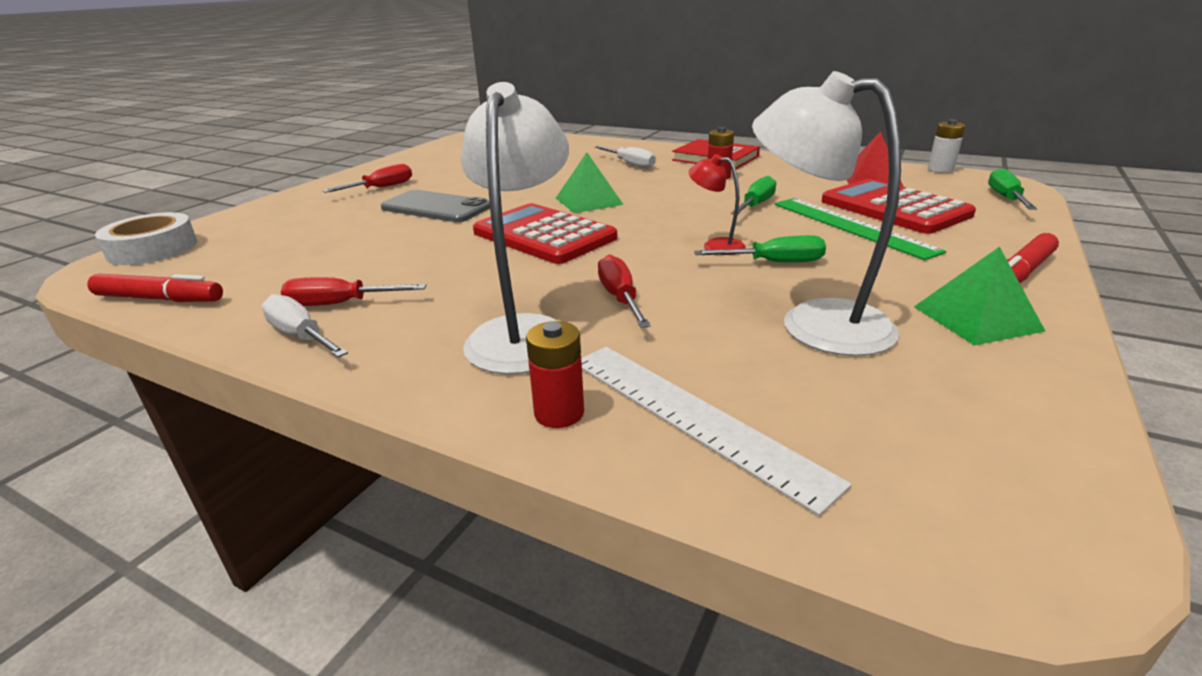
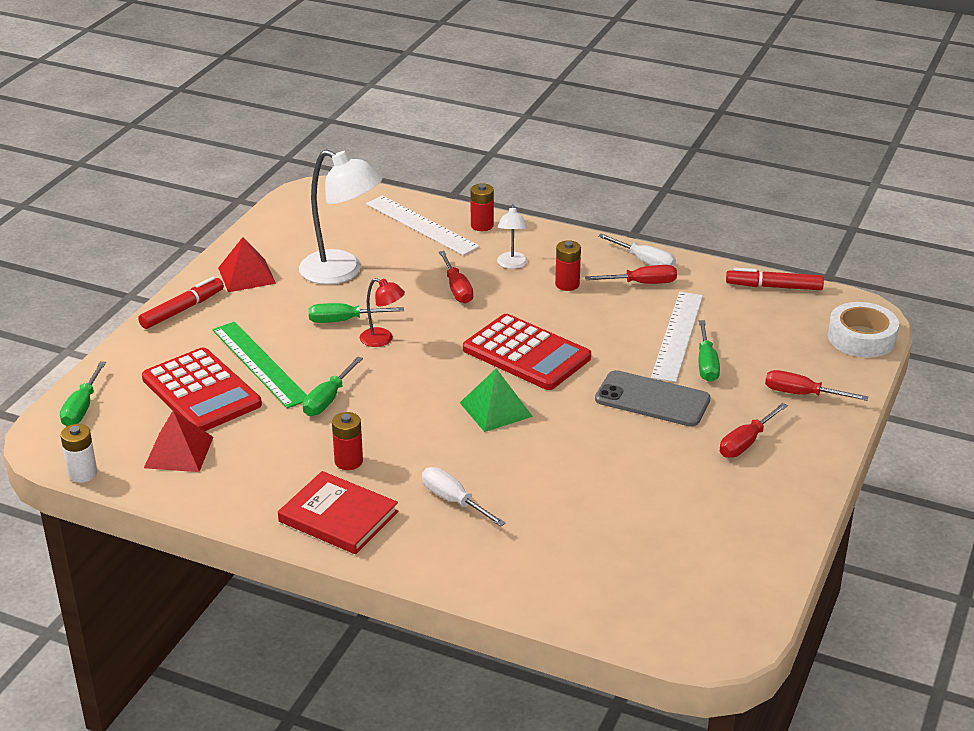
camera: 175 degrees right, 5 degrees up
white lamp [461,82,569,374] -> white lamp [497,204,528,269], size x0.50
green pyramid [914,247,1045,346] -> red pyramid [218,237,276,292]
none -> red battery [555,240,581,291]
none -> white ruler [651,292,703,382]
none -> green screwdriver [698,320,720,382]
none -> red screwdriver [765,370,868,401]

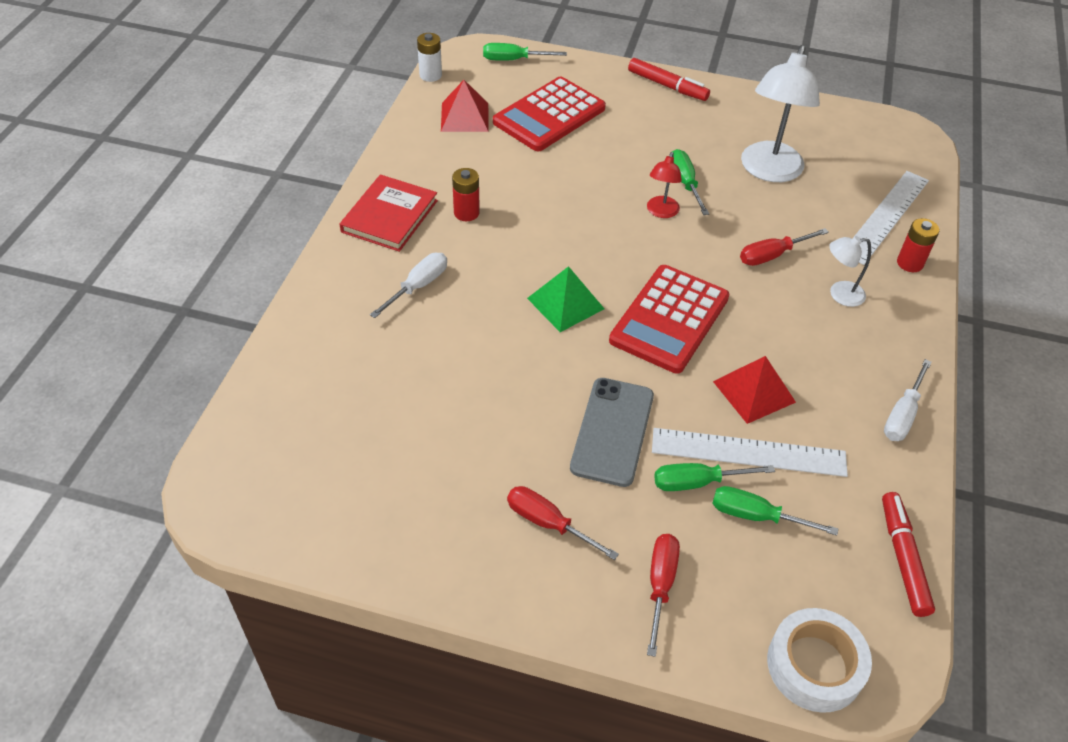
camera: 80 degrees right, 15 degrees up
green ruler [212,322,307,409] -> none
red pyramid [218,237,276,292] -> red pyramid moved to [713,356,796,424]
green screwdriver [303,357,363,416] -> green screwdriver moved to [712,486,838,536]
red battery [555,240,581,291] -> none
red screwdriver [585,265,677,284] -> none

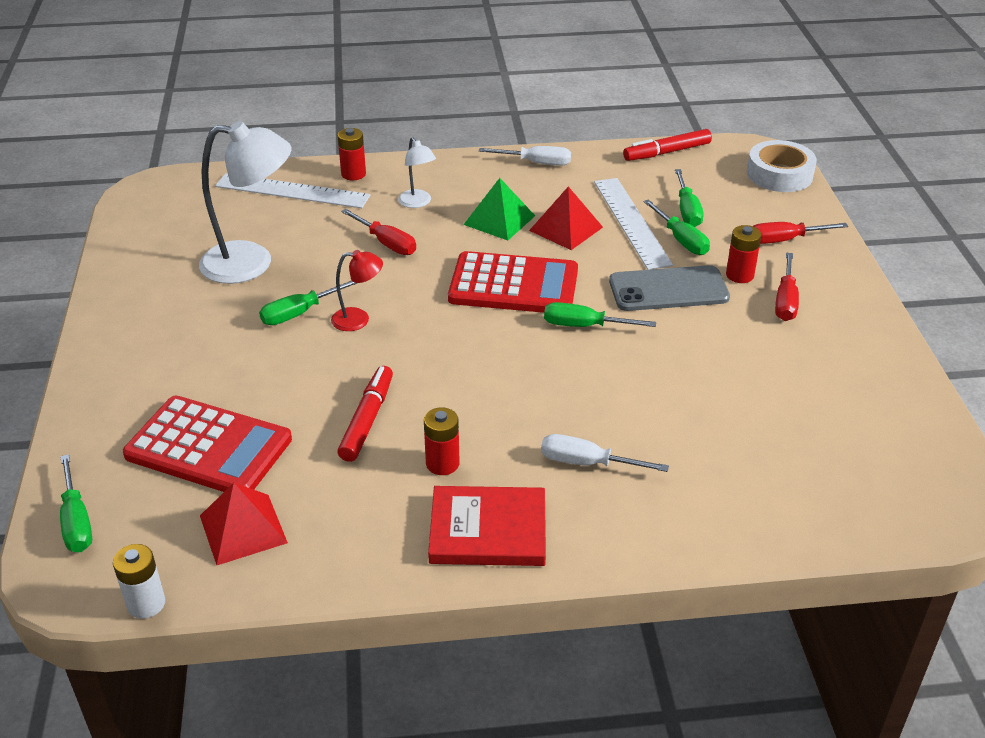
camera: 110 degrees left, 10 degrees down
green pyramid [527,266,604,332] -> green pyramid moved to [463,178,535,241]
red marker [628,58,710,101] -> red marker moved to [337,366,393,462]
none -> green screwdriver [544,302,656,327]
none -> red battery [726,225,761,283]

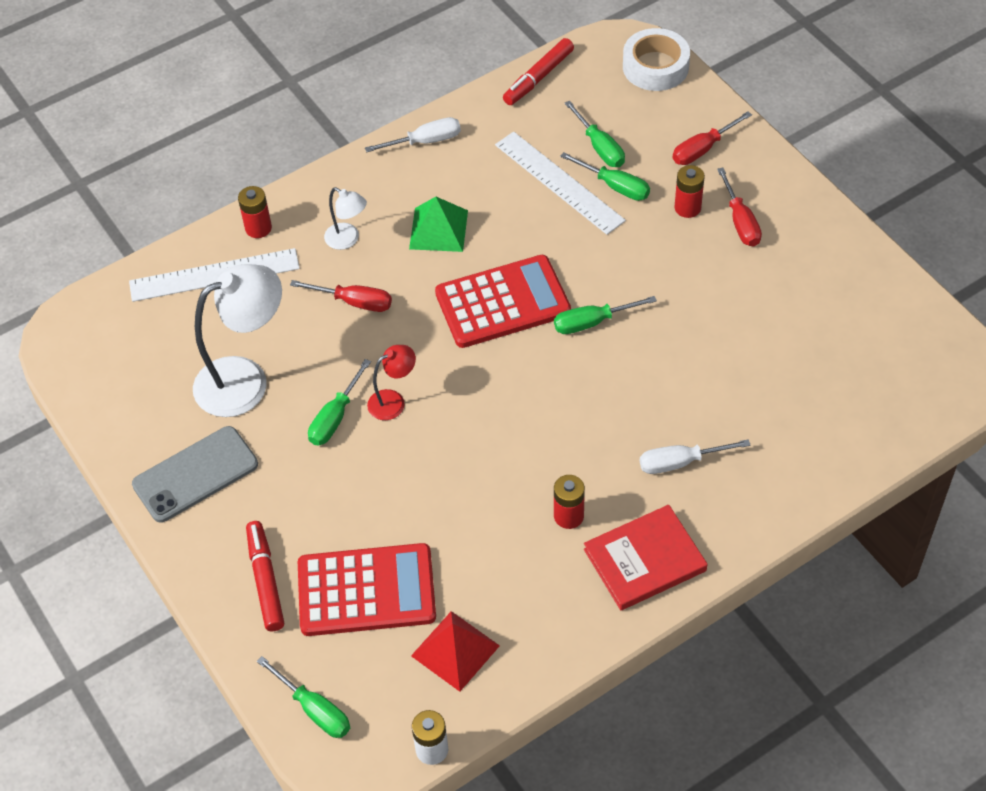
camera: 25 degrees left, 15 degrees up
red marker [337,366,393,462] -> red marker moved to [246,521,284,631]
red pyramid [529,186,603,250] -> none
grey phone [609,265,730,311] -> grey phone moved to [132,426,258,522]

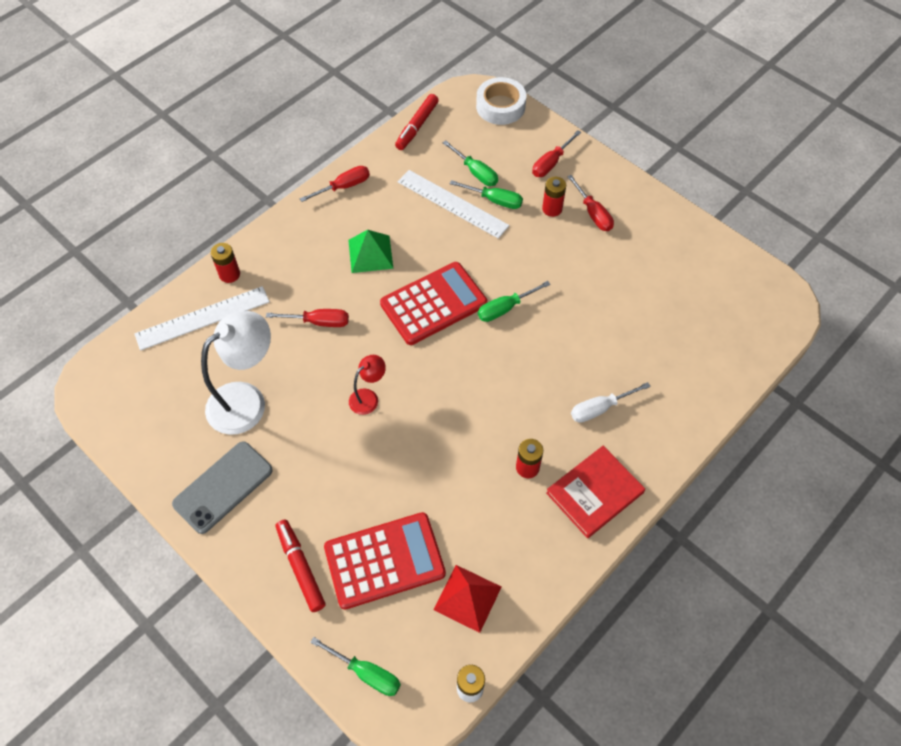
camera: 15 degrees left, 5 degrees up
green screwdriver [308,359,371,446] -> none
white lamp [324,187,367,250] -> none
white screwdriver [365,117,461,152] -> red screwdriver [299,166,370,202]

